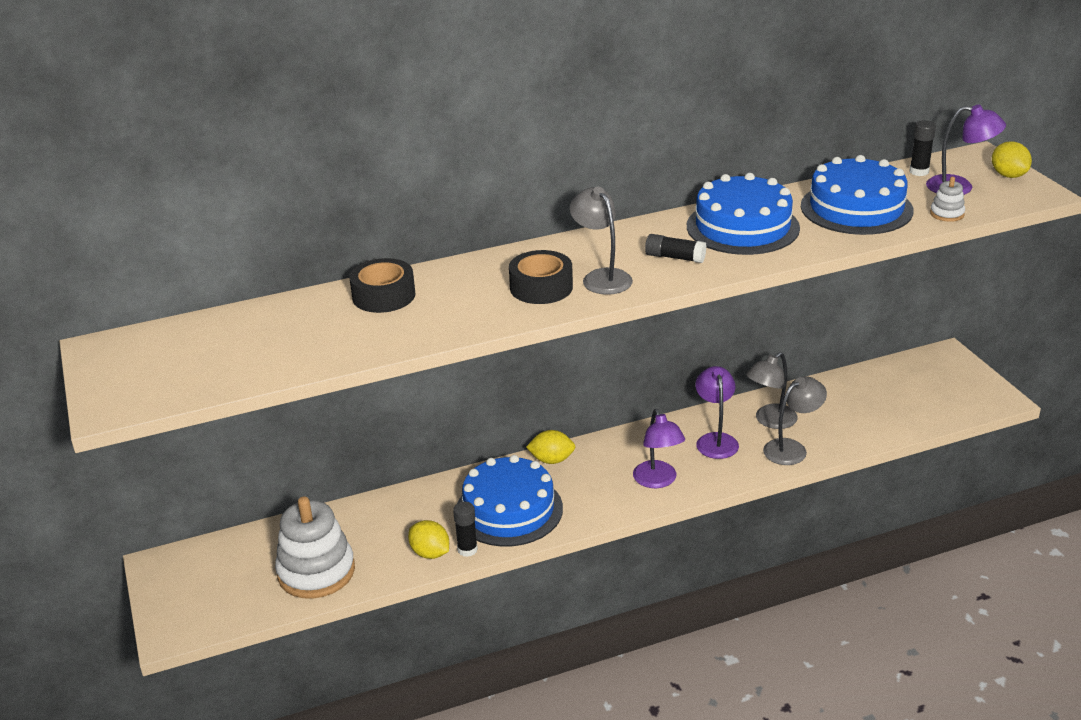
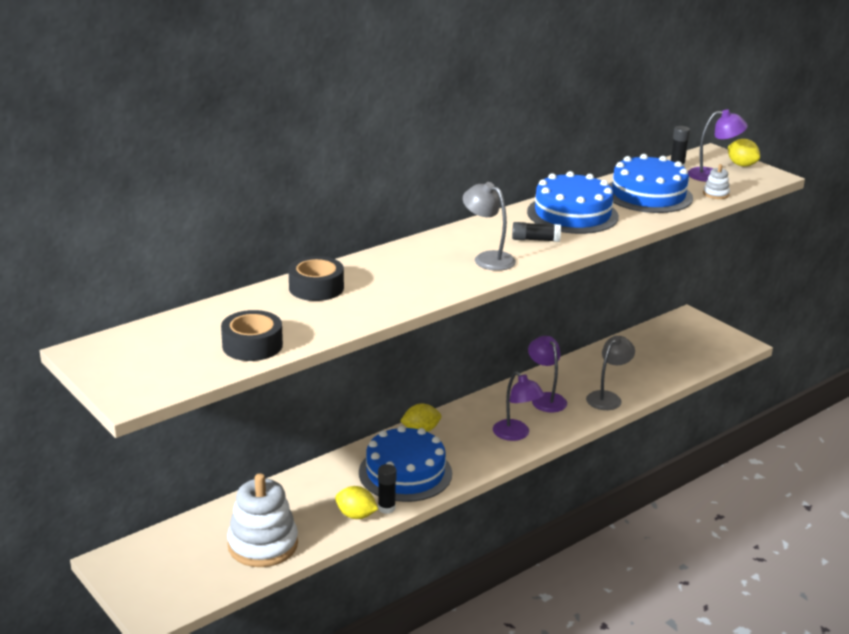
camera: 20 degrees left, 5 degrees down
black tape [509,250,573,304] -> black tape moved to [221,310,283,361]
grey lamp [746,352,798,429] -> none

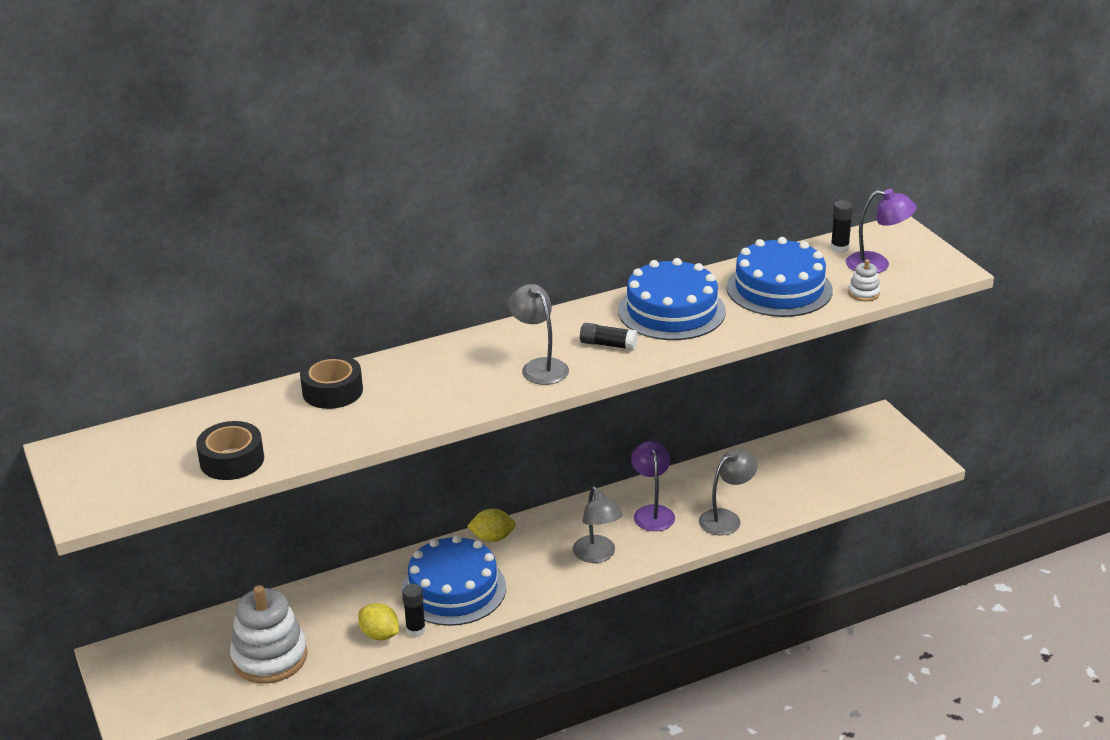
camera: 15 degrees right, 5 degrees up
purple lamp [493,371,544,441] -> grey lamp [573,487,623,563]
yellow lemon [728,139,760,167] -> none

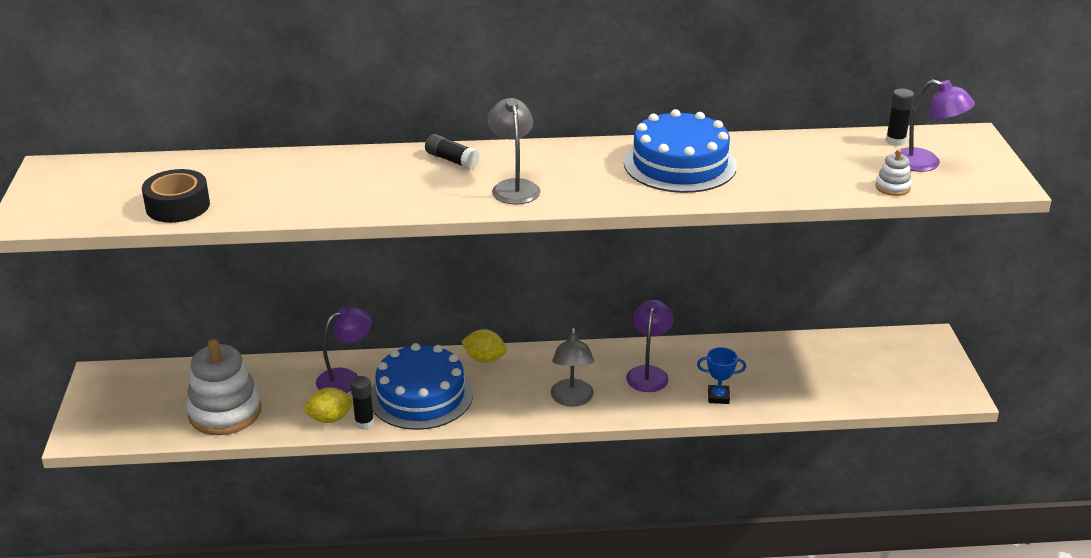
camera: 20 degrees right, 0 degrees up
black tape [300,355,363,409] -> none
yellow lemon [358,603,399,640] -> yellow lemon turned 75 degrees counterclockwise [304,387,353,423]
black glue stick [580,323,638,350] -> black glue stick moved to [425,134,479,169]
grey lamp [699,449,758,535] -> blue trophy [697,347,746,404]
blue cake [727,237,833,317] -> none
none -> purple lamp [316,307,372,393]

